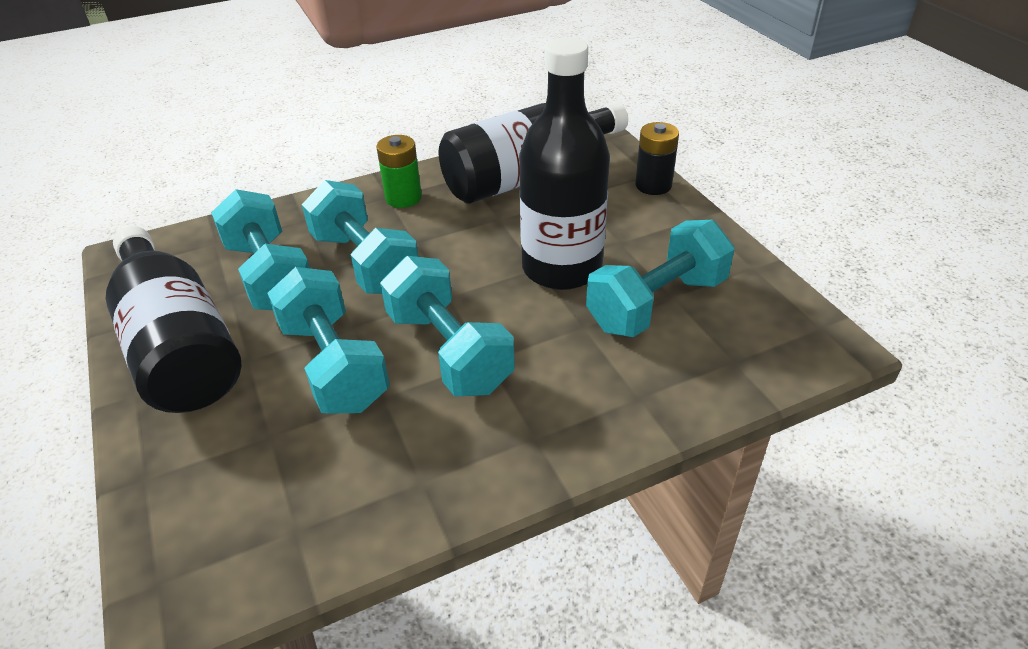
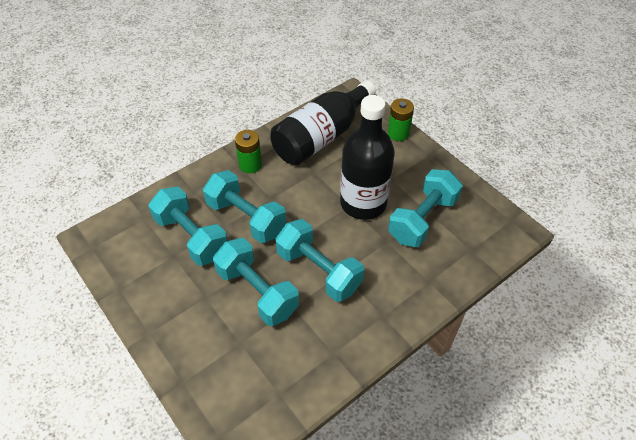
camera: 15 degrees left, 10 degrees up
black bottle [106,226,242,413] -> none
black battery [635,122,679,195] -> green battery [388,98,414,141]

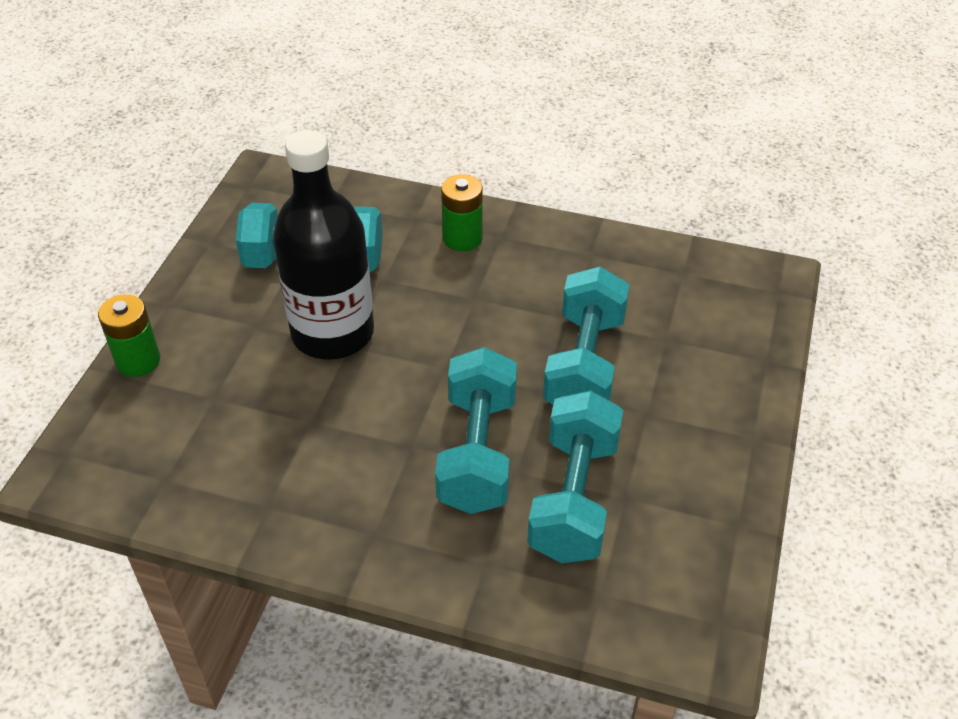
camera: 125 degrees left, 5 degrees down
green battery [235,130,262,173] -> green battery moved to [441,174,483,251]
black bottle [270,80,376,165] -> none
turquoise dumbbell [275,219,364,302] -> none

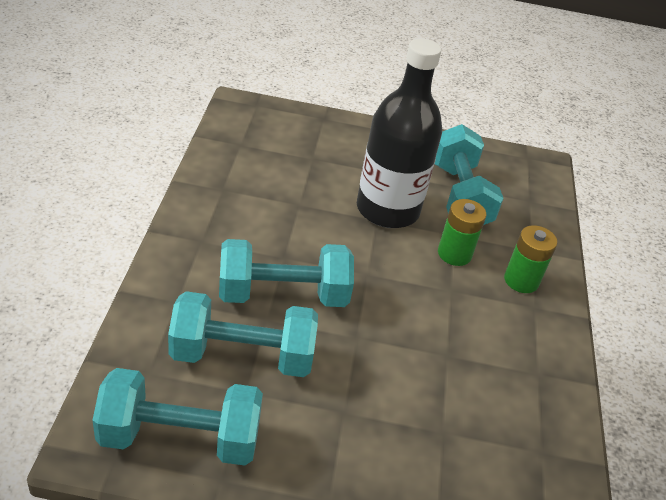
camera: 75 degrees right, 5 degrees down
green battery [98,294,160,377] -> green battery moved to [438,199,486,266]
turquoise dumbbell [543,267,630,404] -> turquoise dumbbell moved to [93,368,263,465]

